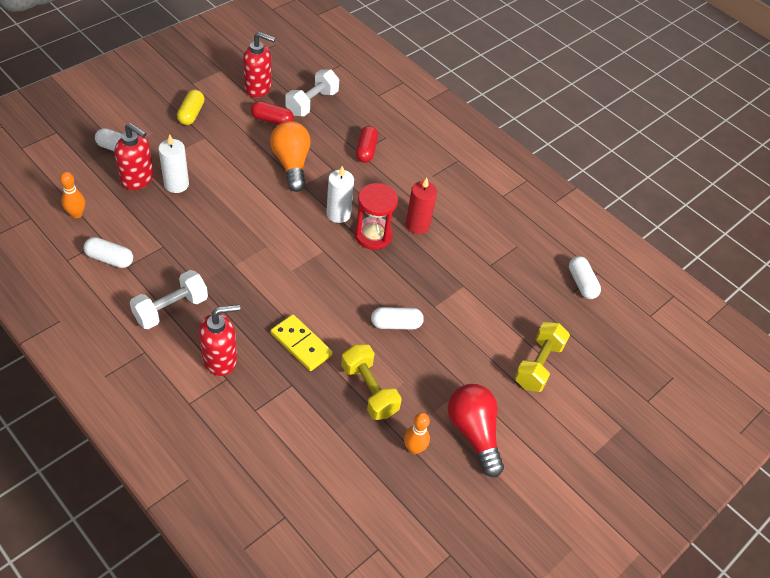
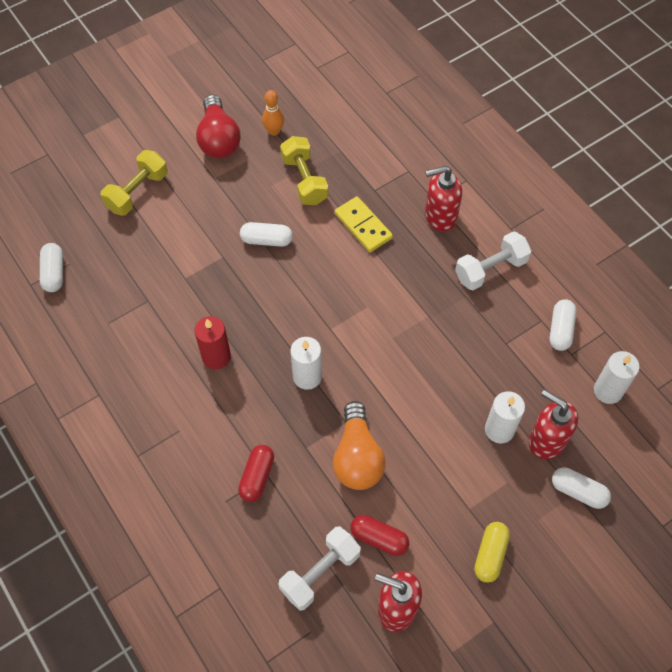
camera: 165 degrees left, 10 degrees up
orange bowling pin [60,172,85,218] -> white candle [594,351,640,404]
white capsule [84,237,133,268] -> white capsule turned 75 degrees clockwise [550,299,577,351]
red hourglass [354,183,398,250] -> none

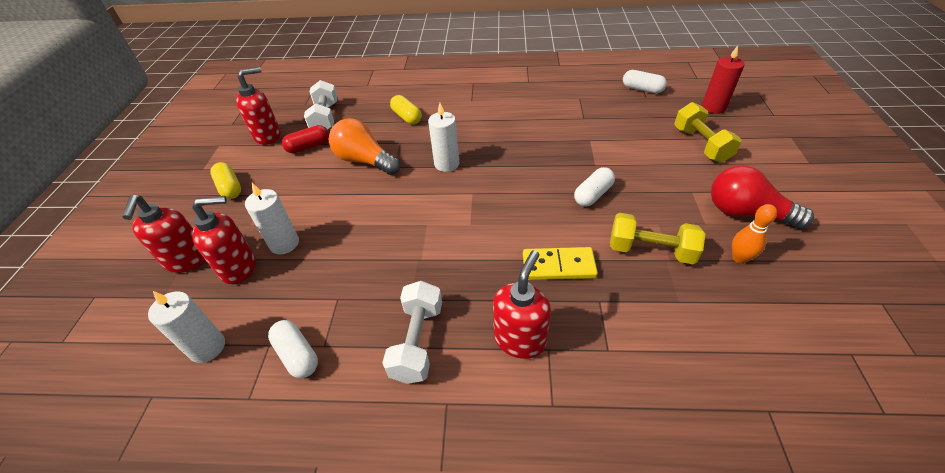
camera: 130 degrees right, 15 degrees down
red candle [195,316,231,369] -> red candle moved to [702,45,745,114]
red capsule [238,445,274,502] -> yellow capsule [390,95,422,124]
white capsule [552,467,611,509] -> red soap dispenser [122,195,206,273]

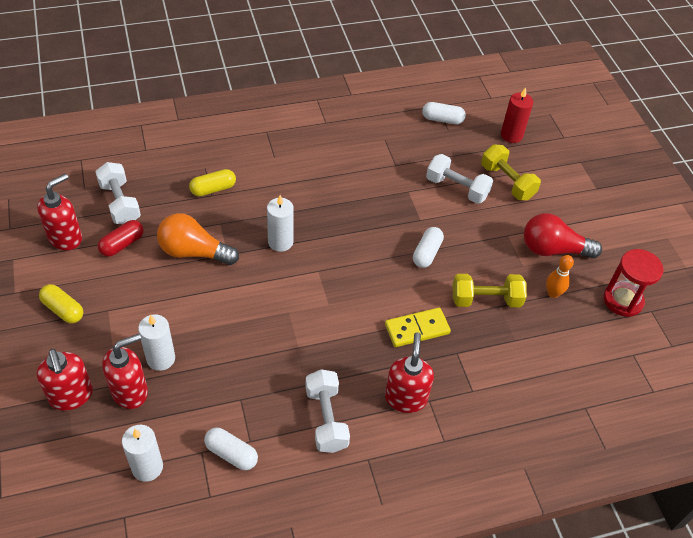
camera: 25 degrees left, 5 degrees up
yellow capsule [390,95,422,124] -> yellow capsule turned 60 degrees counterclockwise [189,169,236,196]
none -> white dumbbell [426,154,493,204]
none -> red hourglass [603,249,664,317]

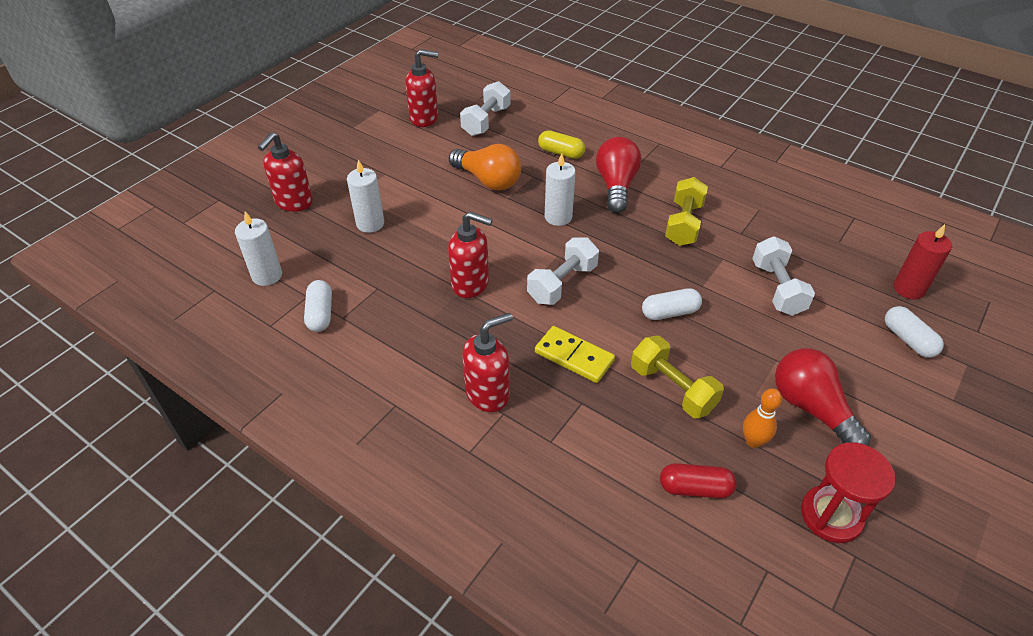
camera: 55 degrees right, 5 degrees down
yellow capsule [39,284,83,323] -> none
red capsule [98,220,144,257] -> red capsule moved to [660,463,737,498]
red soap dispenser [102,334,148,409] -> red soap dispenser moved to [448,212,493,298]
orange light bulb [157,213,239,265] -> orange light bulb turned 150 degrees clockwise [449,144,521,190]
white dumbbell [305,369,350,453] -> white dumbbell moved to [527,237,599,305]
white capsule [422,102,466,124] -> white capsule moved to [885,306,944,358]
yellow dumbbell [481,144,541,200] -> yellow dumbbell moved to [665,177,708,246]
none -> red light bulb [596,137,641,213]

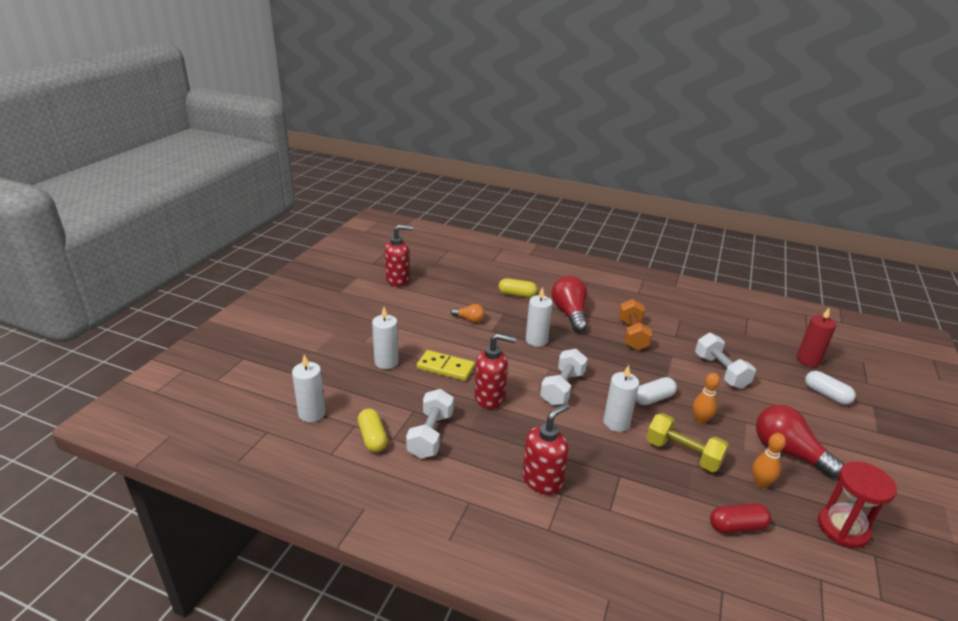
camera: 15 degrees left, 15 degrees down
red soap dispenser [258,132,313,212] -> none
white capsule [304,280,332,332] -> yellow capsule [358,408,388,452]
orange light bulb [449,144,521,190] -> orange light bulb [451,304,485,323], size x0.52
white dumbbell [460,81,510,136] -> white dumbbell moved to [406,389,454,459]
yellow domino [535,326,615,383] -> yellow domino moved to [417,350,475,381]
yellow dumbbell [665,177,708,246] -> orange dumbbell [618,299,652,350]
none -> white candle [603,365,639,432]
none -> orange bowling pin [693,373,720,424]

